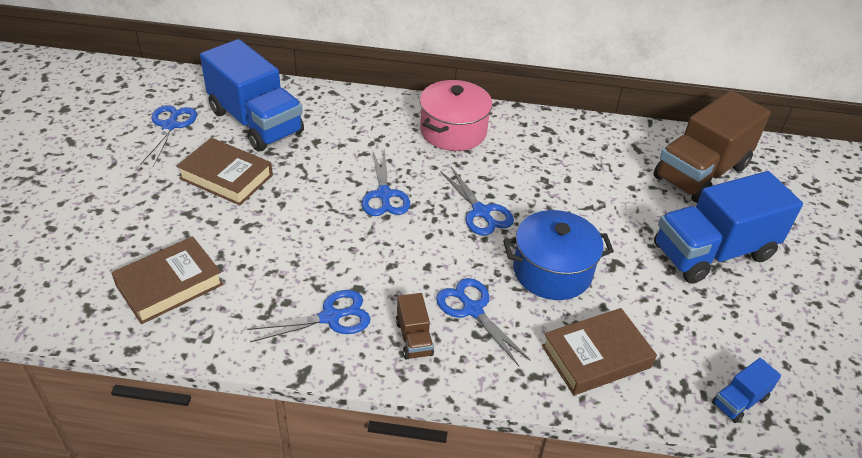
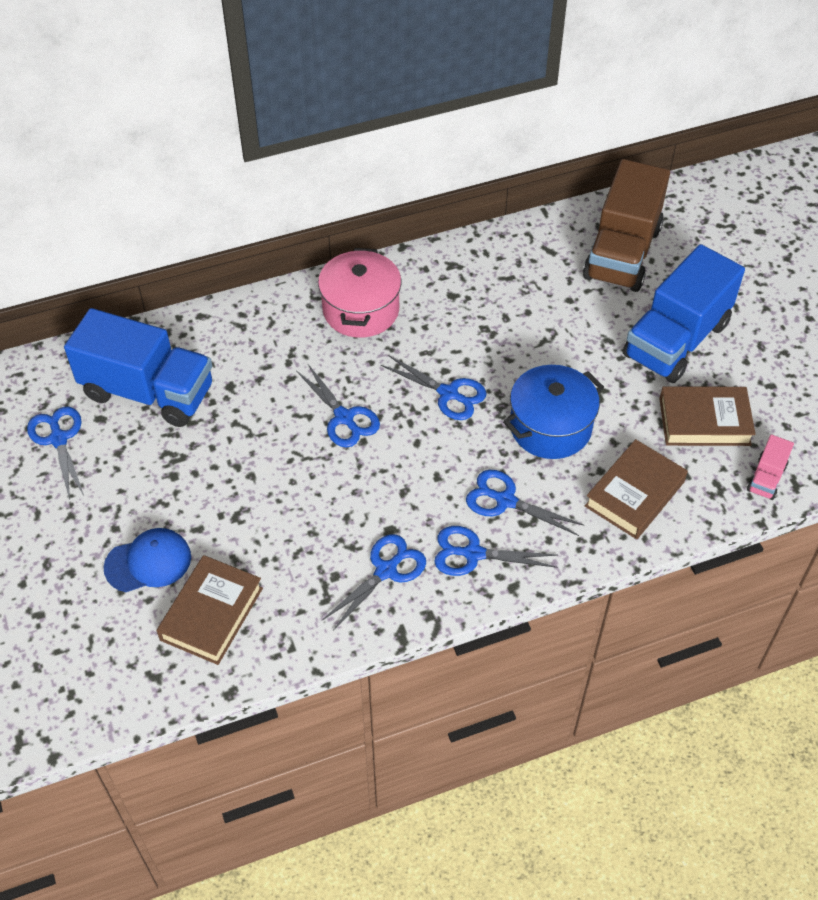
camera: 25 degrees left, 10 degrees up
brown book [176,138,273,205] -> brown book moved to [659,386,756,446]
brown truck [396,293,434,360] -> blue scissors [434,526,558,576]
blue truck [712,358,781,423] -> pink truck [747,434,794,500]
none -> blue cap [104,528,191,592]

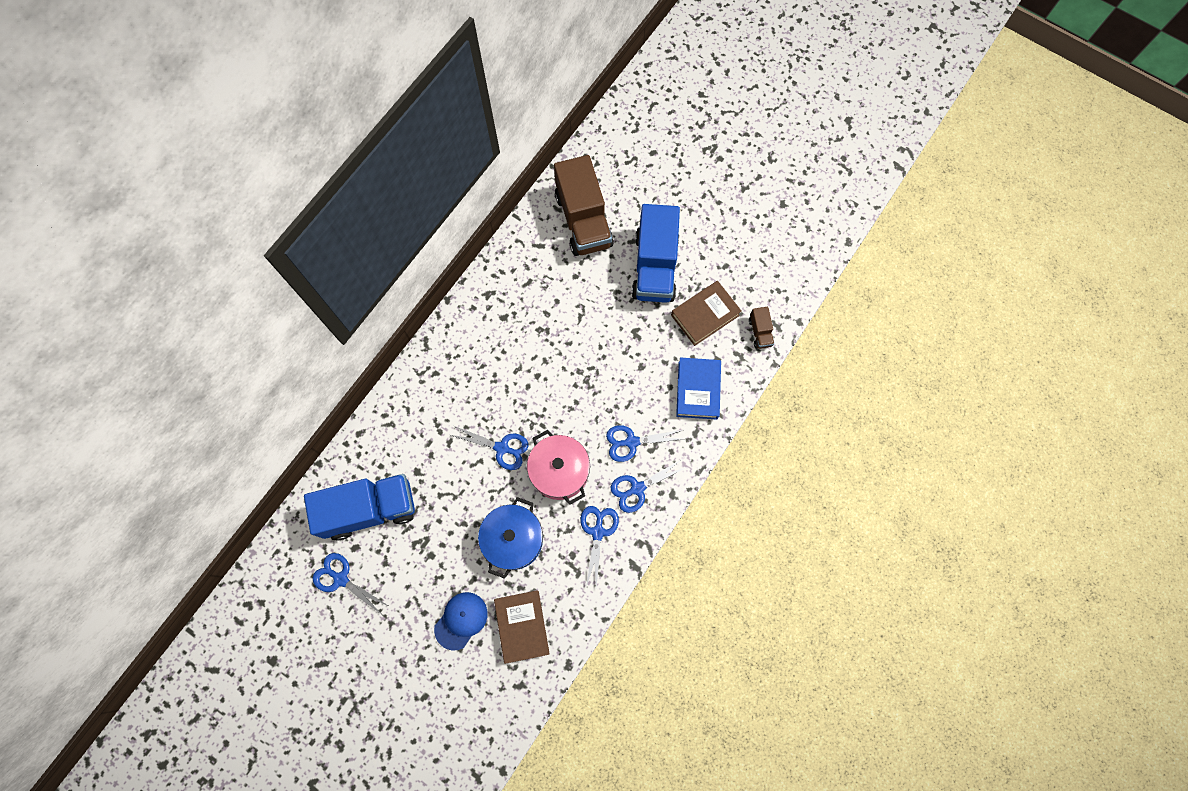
camera: 35 degrees left, 20 degrees up
pink pot [318,248,401,338] -> pink pot moved to [527,430,590,505]
blue scissors [381,355,487,420] -> none
blue pot [503,365,604,459] -> blue pot moved to [478,497,543,579]
brown book [585,439,688,539] -> blue book [676,358,721,420]
pink truck [747,434,794,500] -> brown truck [749,307,774,349]

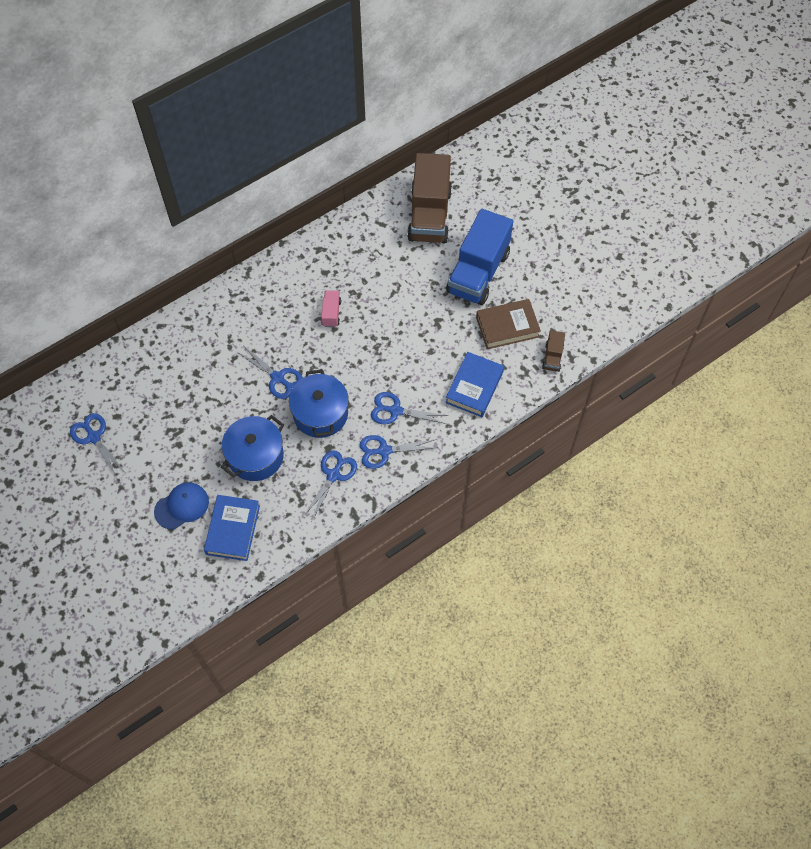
camera: 20 degrees right, 10 degrees down
blue truck [304,474,415,540] -> none
brown book [494,590,550,664] -> blue book [204,495,260,561]
pink pot [527,430,590,505] -> blue pot [289,369,349,438]
none -> pink truck [321,290,341,327]

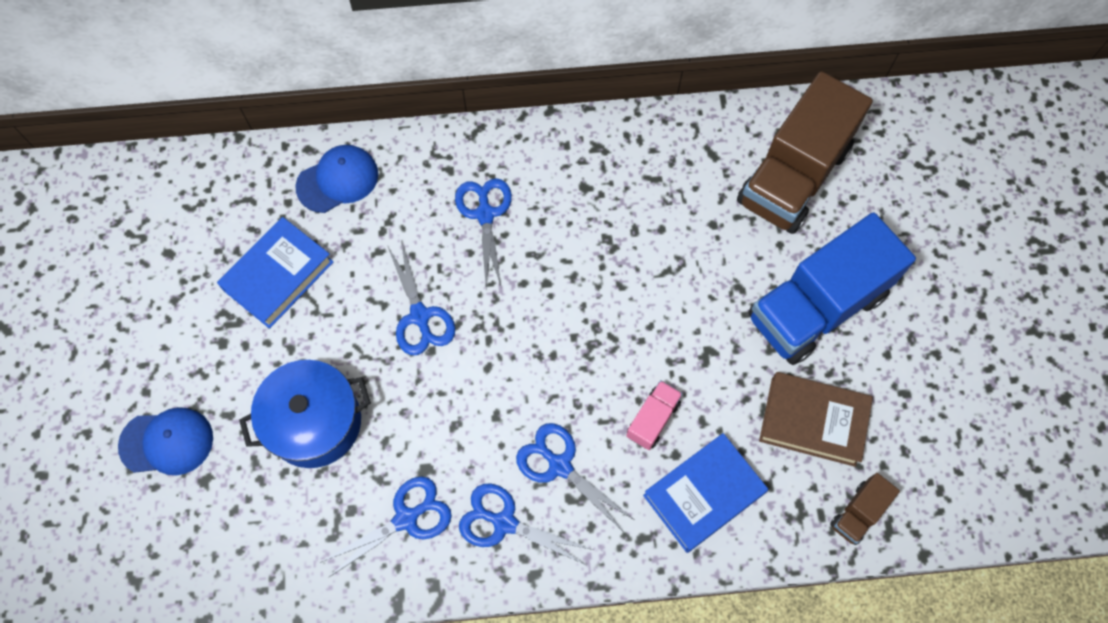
camera: 30 degrees right, 5 degrees up
blue scissors [70,413,124,476] -> blue scissors moved to [455,178,512,289]
blue book [204,495,260,561] -> blue book moved to [217,217,334,329]
blue pot [289,369,349,438] -> none
pink truck [321,290,341,327] -> pink truck moved to [626,380,683,450]
none -> blue cap [295,145,378,213]

